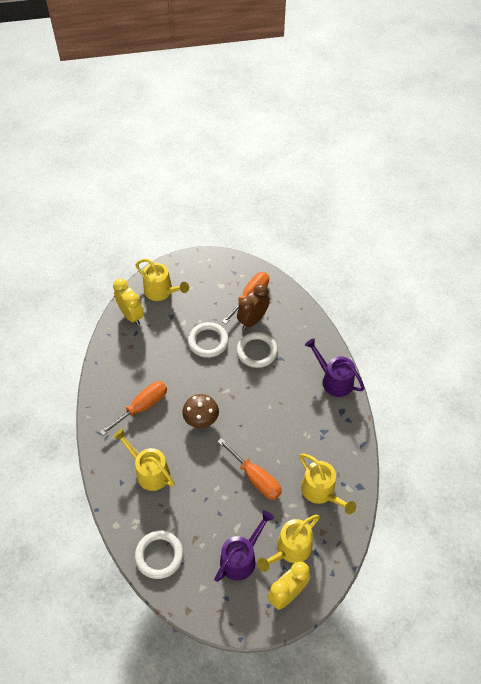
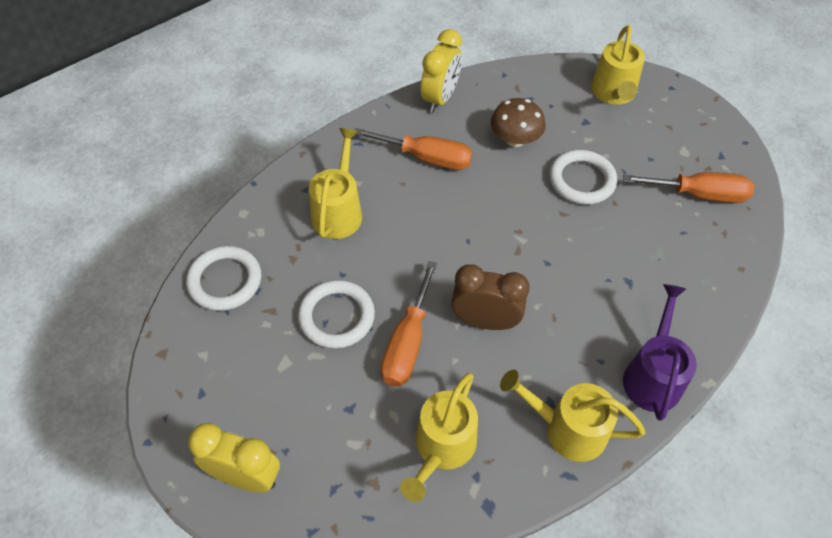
camera: 60 degrees right, 0 degrees up
yellow clock [113,279,144,325] -> yellow clock moved to [420,29,462,113]
brown mushroom [182,394,219,428] -> brown mushroom moved to [491,98,545,147]
purple watering can [214,510,274,582] -> none
brown clock [237,284,270,330] -> brown clock moved to [451,264,530,330]
white ring [237,332,278,368] -> white ring moved to [298,280,375,349]
yellow watering can [257,515,320,572] -> yellow watering can moved to [500,370,645,462]

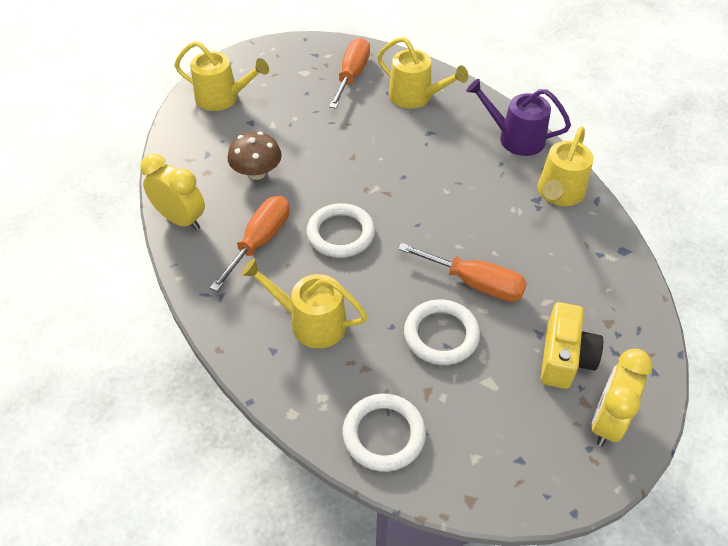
camera: 80 degrees left, 5 degrees down
yellow watering can [400,373,478,502] -> yellow watering can moved to [377,37,468,109]
brown clock [451,264,530,330] -> none
white ring [549,150,617,205] -> white ring moved to [306,203,375,258]
none -> yellow camera [541,302,603,389]

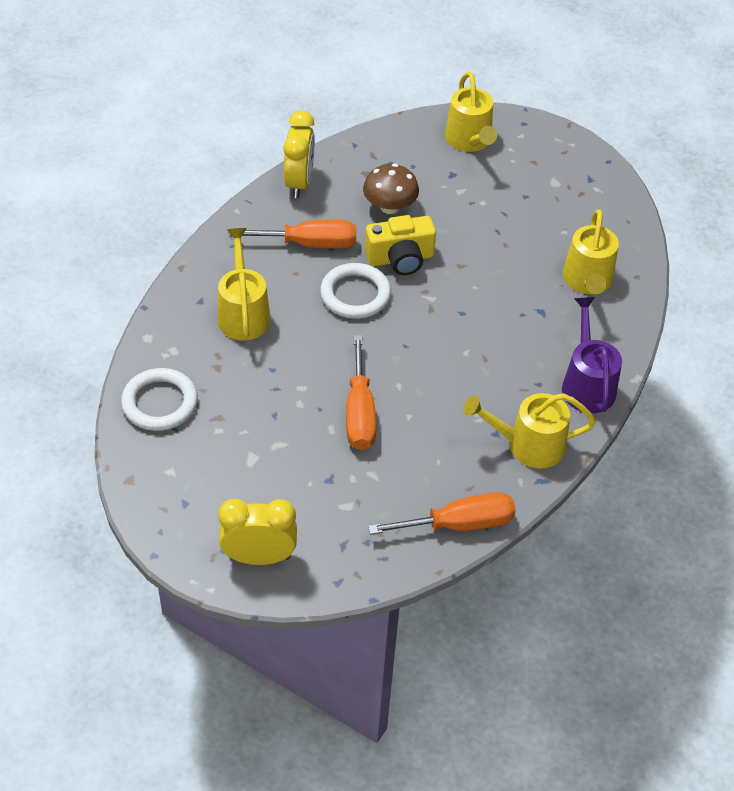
camera: 60 degrees right, 0 degrees up
orange screwdriver [329,38,370,109] -> orange screwdriver moved to [368,492,516,535]
white ring [404,299,480,365] -> none
yellow camera [541,302,603,389] -> yellow camera moved to [365,215,436,275]

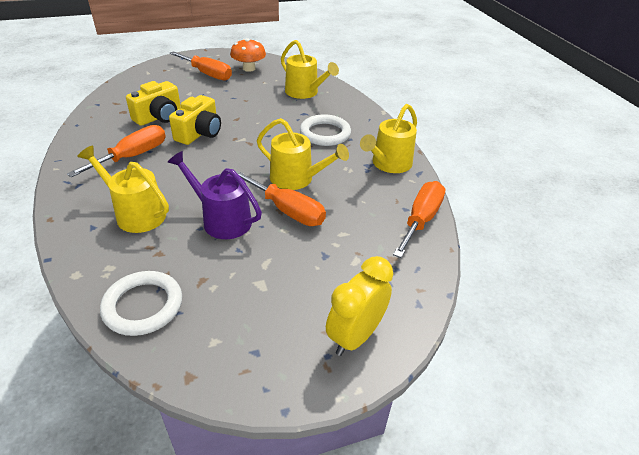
camera: 50 degrees left, 10 degrees down
yellow clock [283,111,315,198] -> none
white ring [320,263,391,319] -> white ring moved to [300,114,351,146]
brown mushroom [363,164,419,214] -> yellow camera [126,81,181,126]
yellow watering can [445,72,497,152] -> yellow watering can moved to [257,118,349,190]
purple watering can [562,297,622,413] -> purple watering can moved to [168,151,262,239]
none -> orange screwdriver [170,51,232,81]
none -> orange mushroom [230,38,266,72]

